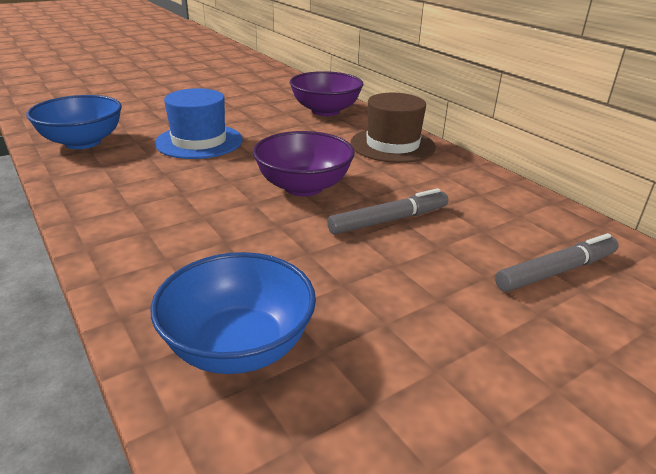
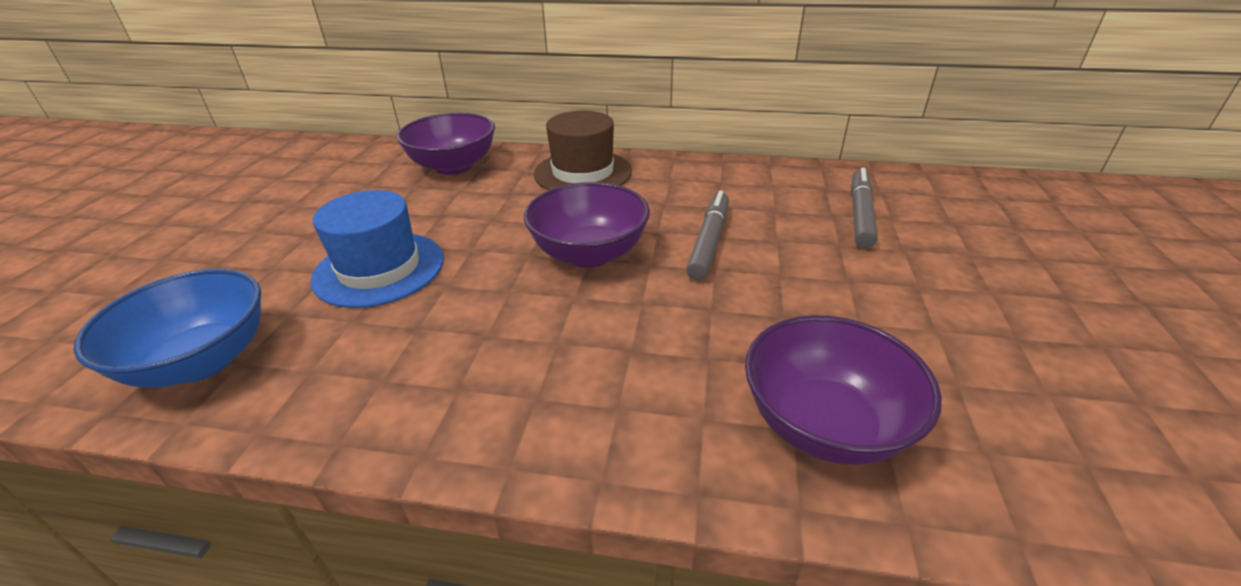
camera: 45 degrees left, 5 degrees up
blue bowl [150,252,316,374] -> purple bowl [745,315,942,465]

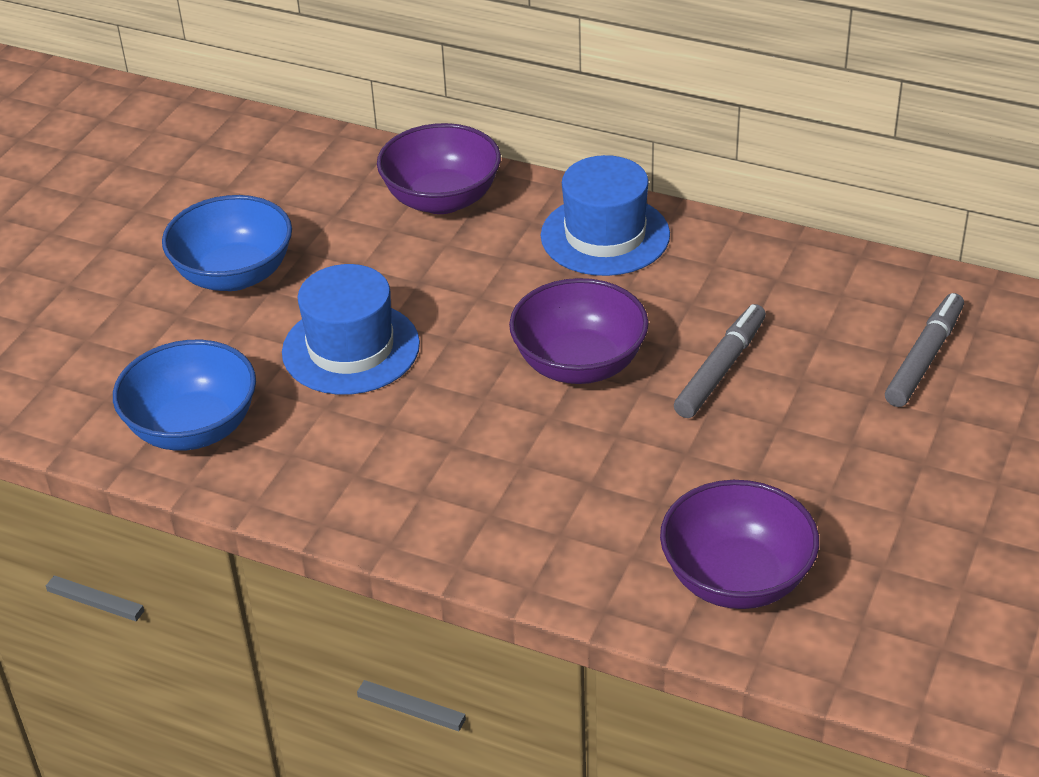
camera: 15 degrees right, 5 degrees up
brown hat [534,111,632,190] -> blue hat [541,155,670,276]
none -> blue bowl [162,195,292,291]

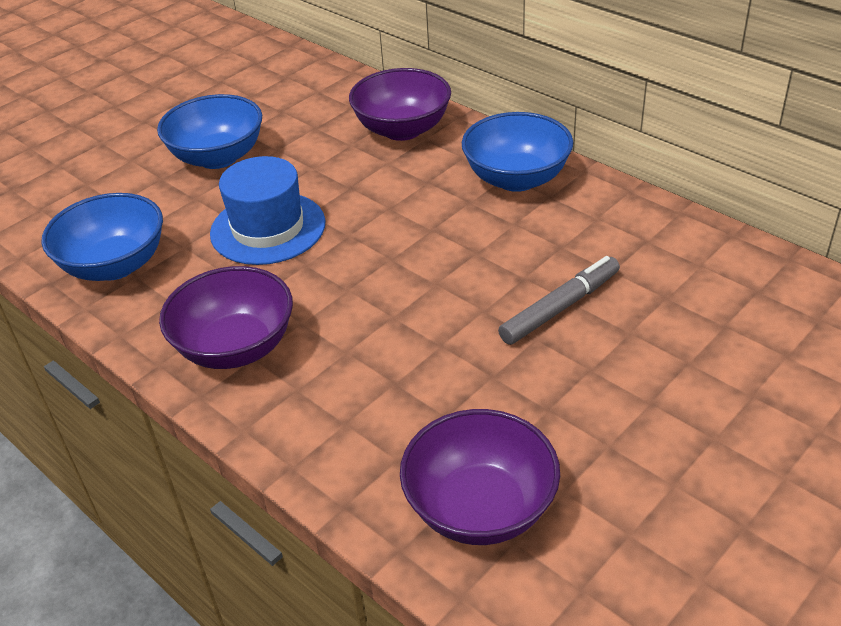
camera: 20 degrees right, 0 degrees up
purple bowl [509,278,649,384] -> purple bowl moved to [159,266,293,369]
blue hat [541,155,670,276] -> blue bowl [462,112,573,192]
grey marker [885,293,964,407] -> none

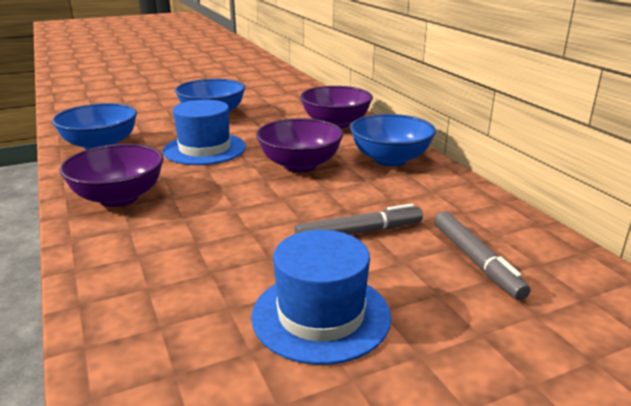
camera: 20 degrees right, 15 degrees down
purple bowl [400,409,560,545] -> purple bowl moved to [256,118,343,172]
none -> blue hat [251,230,391,365]
none -> grey marker [434,211,530,300]

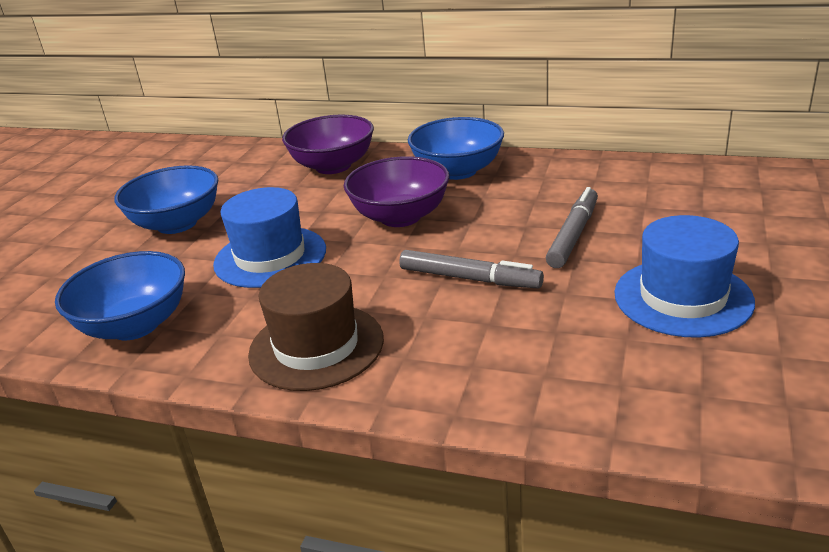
camera: 45 degrees left, 5 degrees up
purple bowl [59,144,164,207] -> brown hat [248,263,384,391]
grey marker [434,211,530,300] -> grey marker moved to [399,250,544,289]

